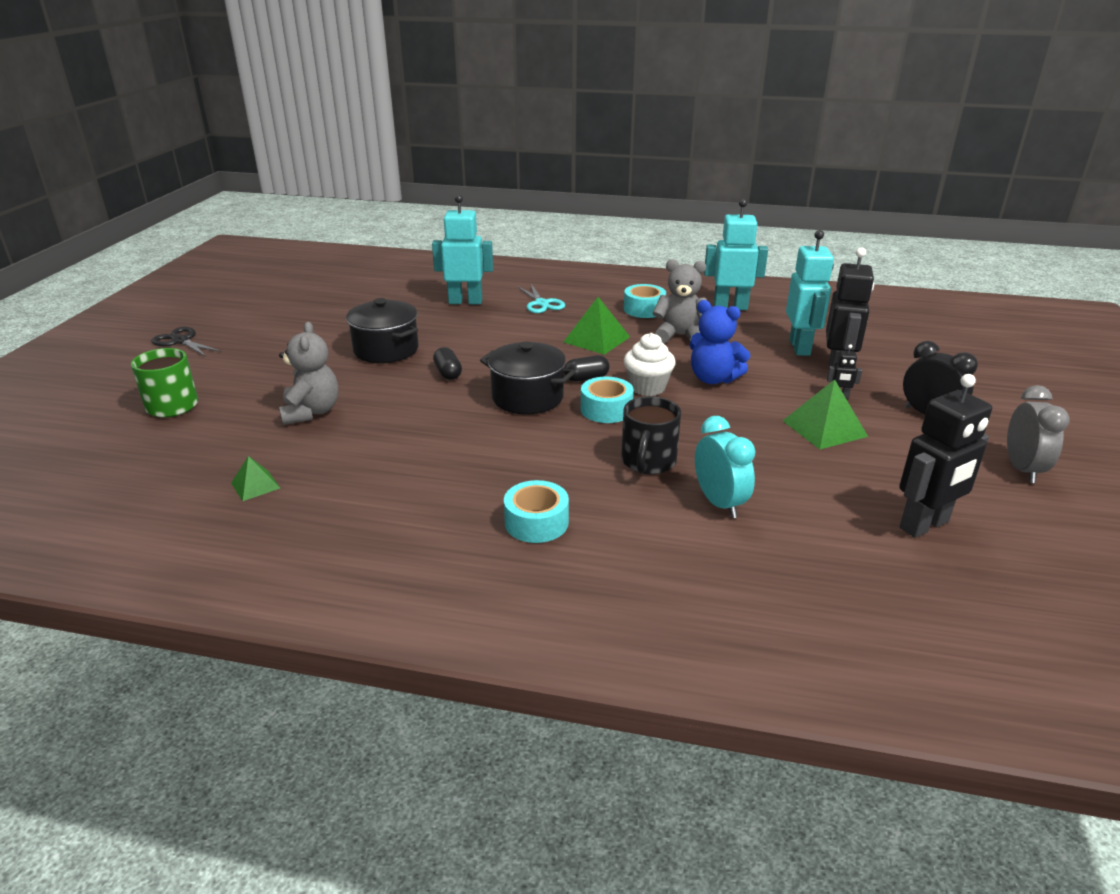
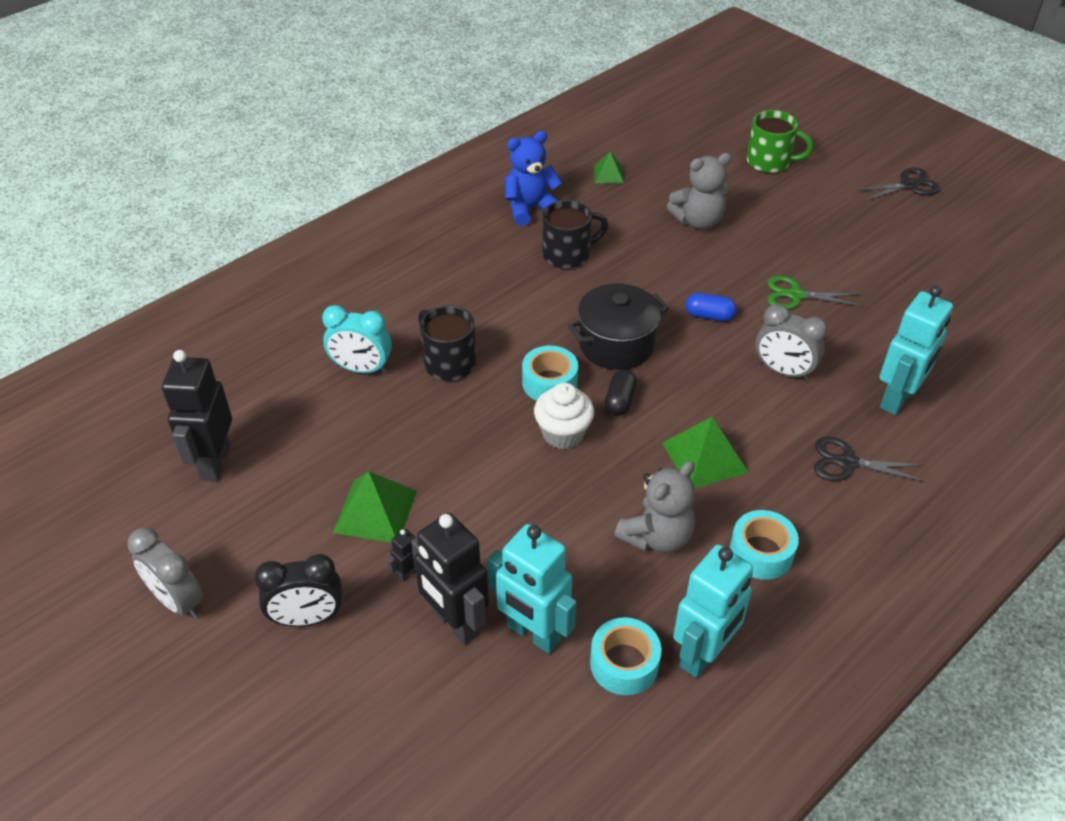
camera: 125 degrees right, 15 degrees up
grey teddy bear [279,322,338,425] -> grey teddy bear turned 45 degrees counterclockwise [667,153,732,230]
black pot [346,298,419,363] -> green scissors [767,276,862,309]
black capsule [433,347,462,380] -> blue capsule [686,293,737,321]
turquoise tape [504,480,569,543] -> turquoise tape moved to [590,617,662,695]
turquoise scissors [517,284,565,313] -> black scissors [814,437,924,482]
blue teddy bear [690,300,751,384] -> blue teddy bear moved to [505,131,563,226]
none -> black mug [542,200,608,269]
none -> grey clock [755,304,828,380]

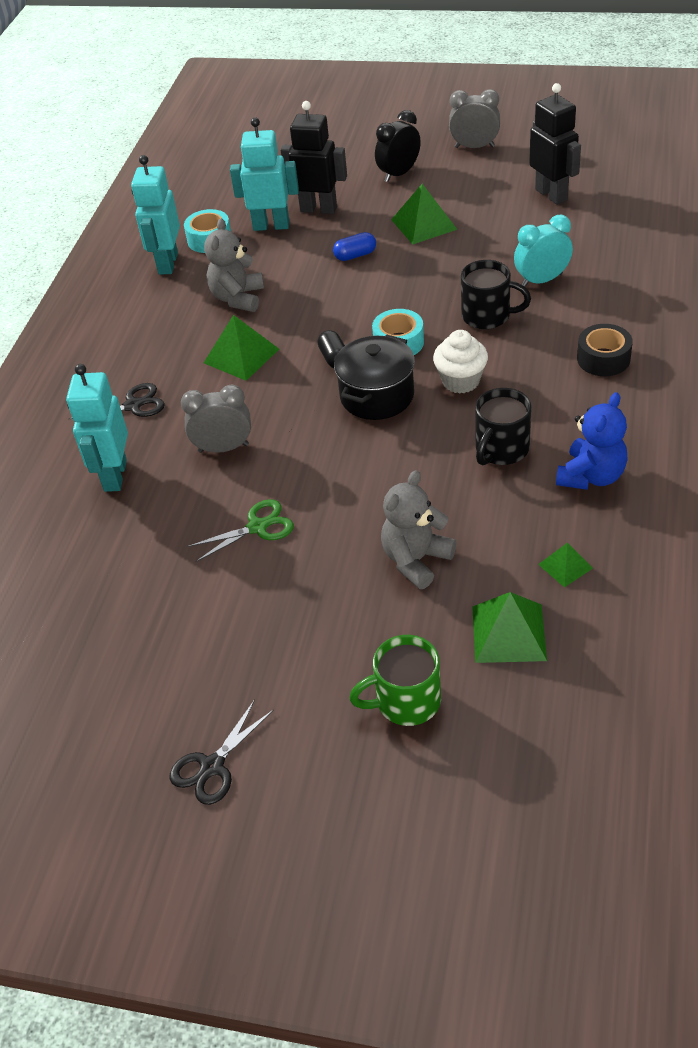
camera: 150 degrees right, 0 degrees up
black robot [387,529,417,582] -> none
white cupcake [534,383,594,449] -> white cupcake moved to [433,330,488,394]
blue capsule [686,293,737,321] -> blue capsule moved to [333,232,376,261]
turquoise tape [730,510,799,580] -> none
none -> green pyramid [472,592,547,663]
none -> black tape [577,324,633,376]

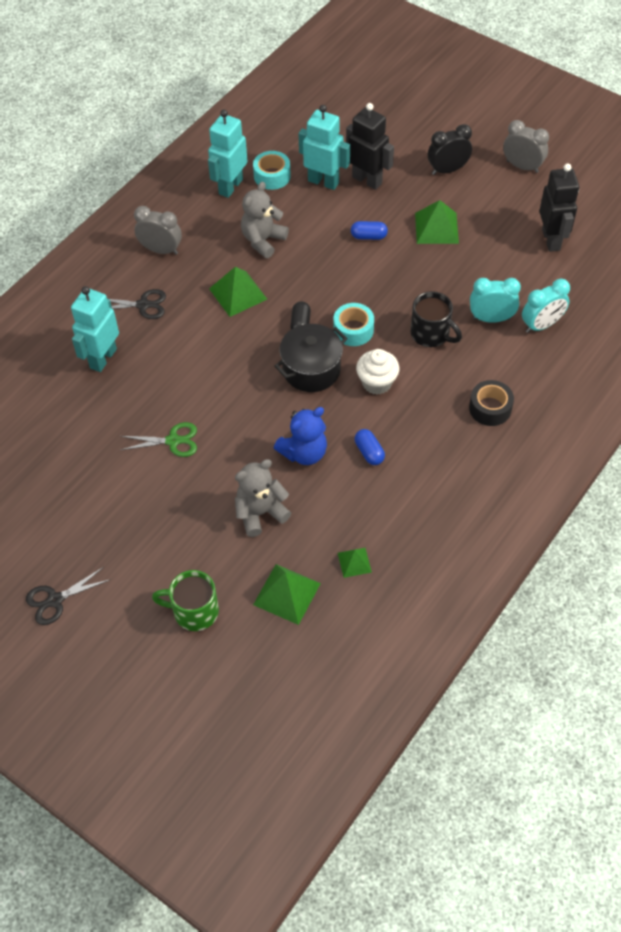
camera: 20 degrees right, 10 degrees up
grey clock [181,384,251,453] -> grey clock moved to [134,206,182,255]
black mug [475,388,532,465] -> blue capsule [355,429,385,465]
blue teddy bear [556,392,628,490] -> blue teddy bear moved to [274,407,327,465]
none -> turquoise clock [522,279,570,333]

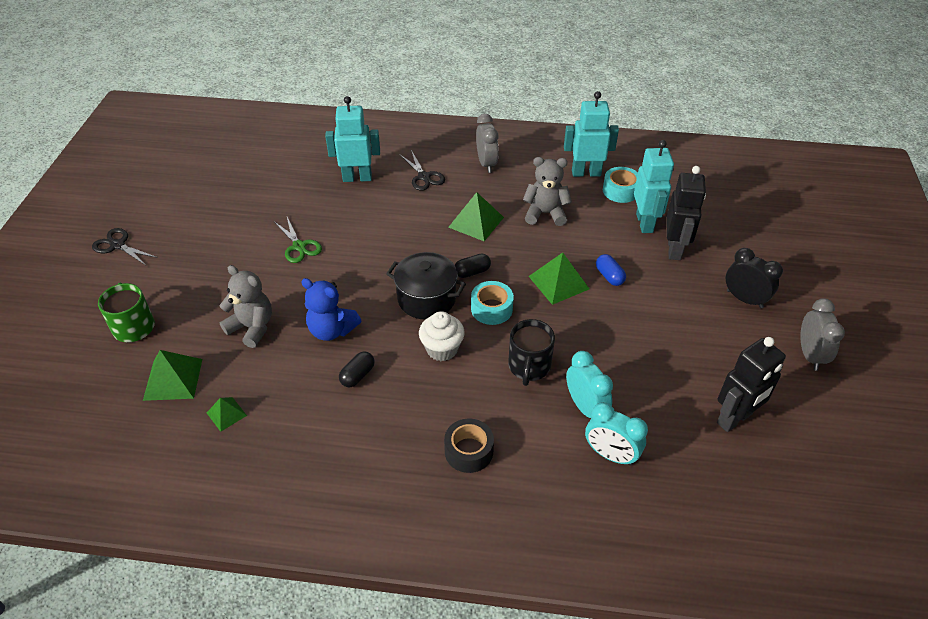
camera: 60 degrees right, 10 degrees down
blue capsule [355,429,385,465] -> black capsule [339,351,375,387]
green pyramid [415,200,459,244] -> green pyramid moved to [528,253,589,305]

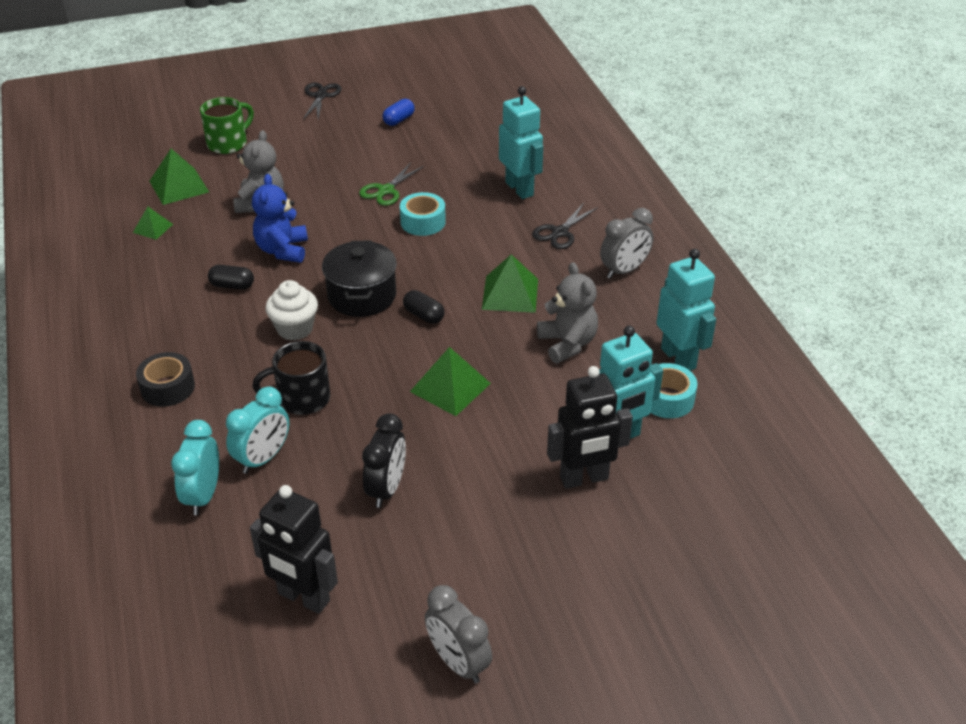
camera: 65 degrees right, 5 degrees down
turquoise tape [471,281,514,325] -> turquoise tape moved to [400,192,446,236]
blue capsule [596,254,626,286] -> blue capsule moved to [383,99,415,126]
black clock [726,248,783,308] -> black clock moved to [362,413,406,508]
grey clock [800,298,845,371] -> grey clock turned 75 degrees clockwise [425,585,492,684]

